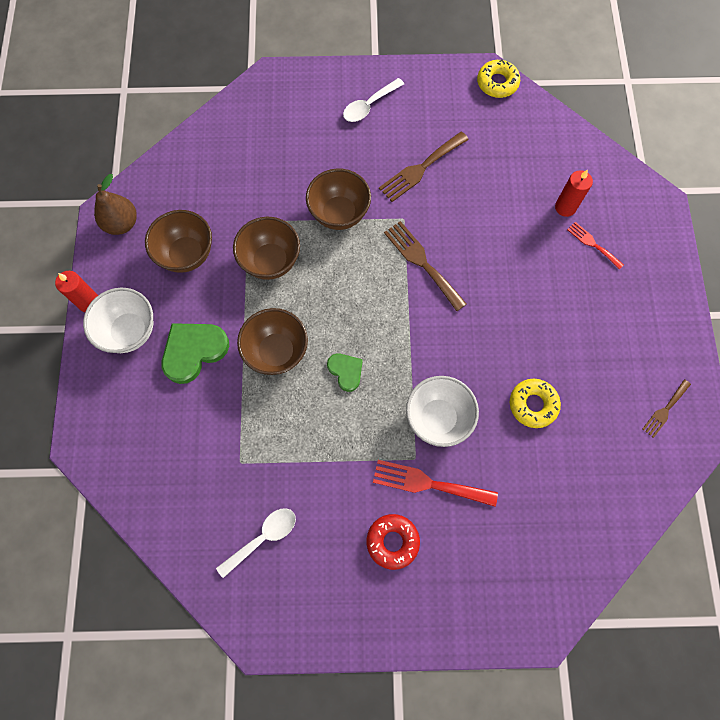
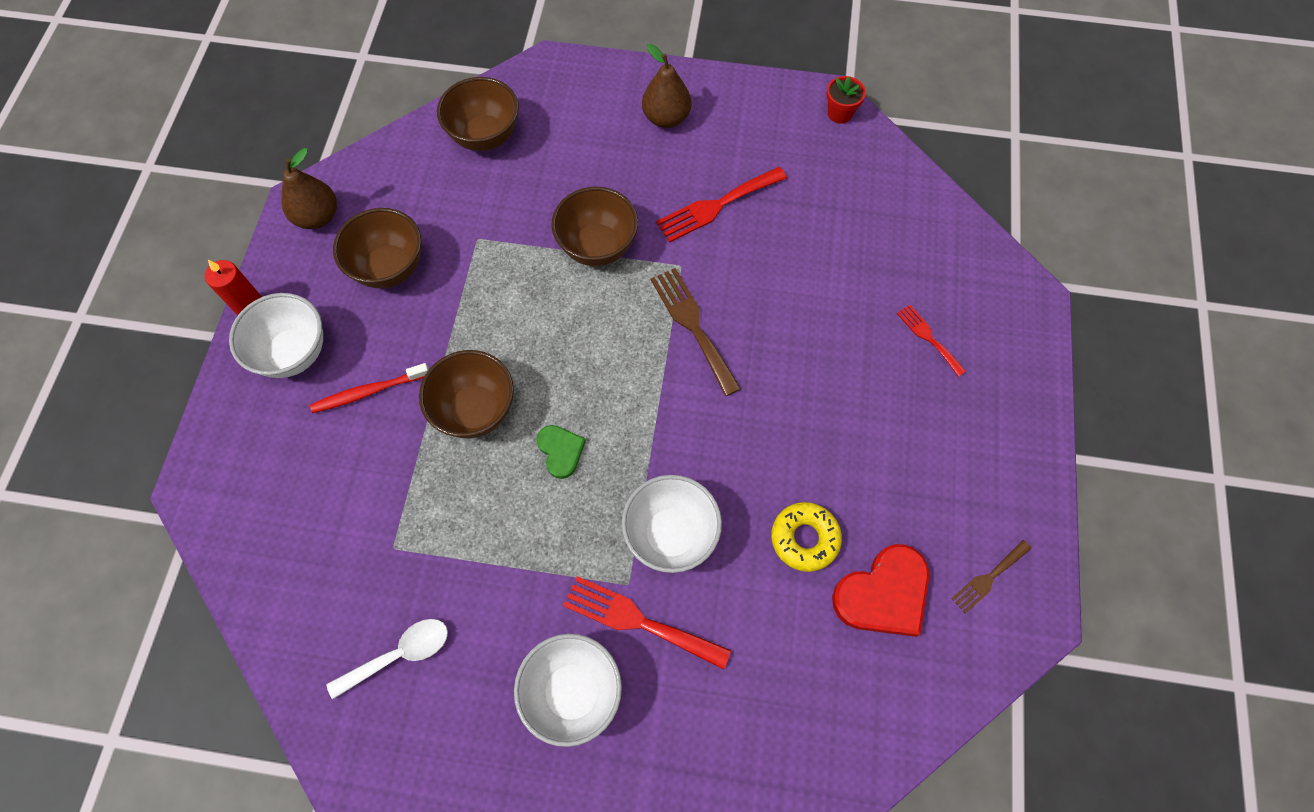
camera: 10 degrees right, 5 degrees down
green heart [162,323,229,384] -> red toothbrush [310,363,429,413]
brown bowl [233,217,300,280] -> brown bowl moved to [437,77,519,151]
white spoon [343,78,404,122] -> brown pear [642,44,691,128]
red donut [367,514,420,570] -> white bowl [514,634,622,747]
brown fork [379,132,469,202] -> red fork [656,167,787,243]
yellow donut [477,59,520,98] -> red flower pot [826,76,866,124]
red candle [555,169,593,217] -> none
none -> red heart [832,544,929,637]

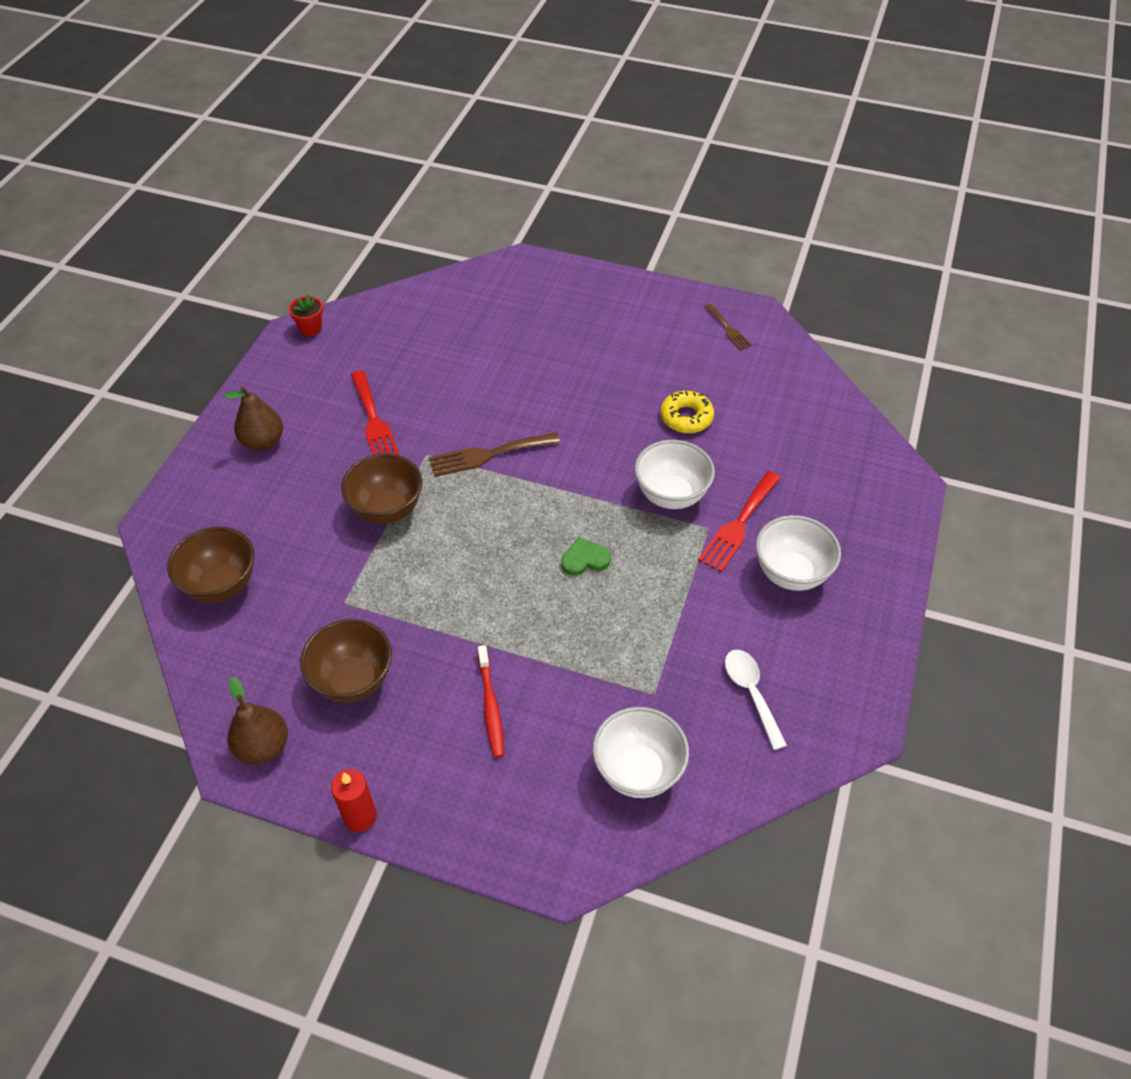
camera: 80 degrees left, 15 degrees down
white bowl [229,293,323,378] -> white bowl moved to [593,707,689,798]
brown bowl [419,350,514,438] -> none
red heart [832,544,929,637] -> none
red fork [897,305,966,377] -> none

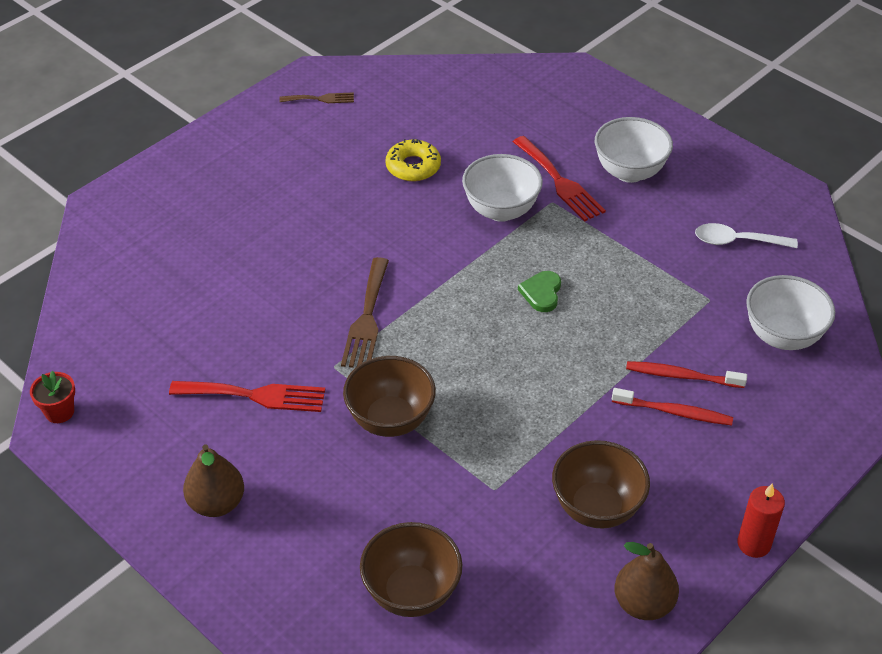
camera: 65 degrees left, 5 degrees down
none -> red toothbrush [626,361,747,388]

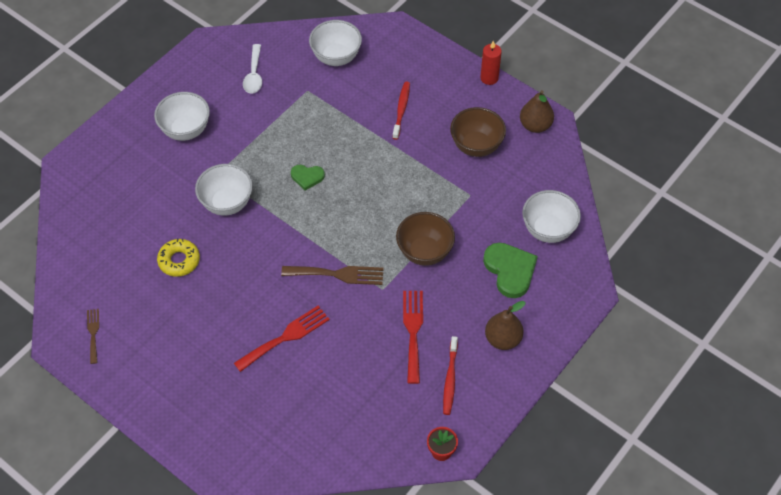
camera: 95 degrees left, 10 degrees up
brown bowl [360,522,463,617] -> white bowl [522,190,581,243]
red fork [513,136,606,222] -> red fork moved to [234,306,330,372]
red toothbrush [626,361,747,388] -> red toothbrush moved to [443,336,458,415]
none -> green heart [483,243,538,298]

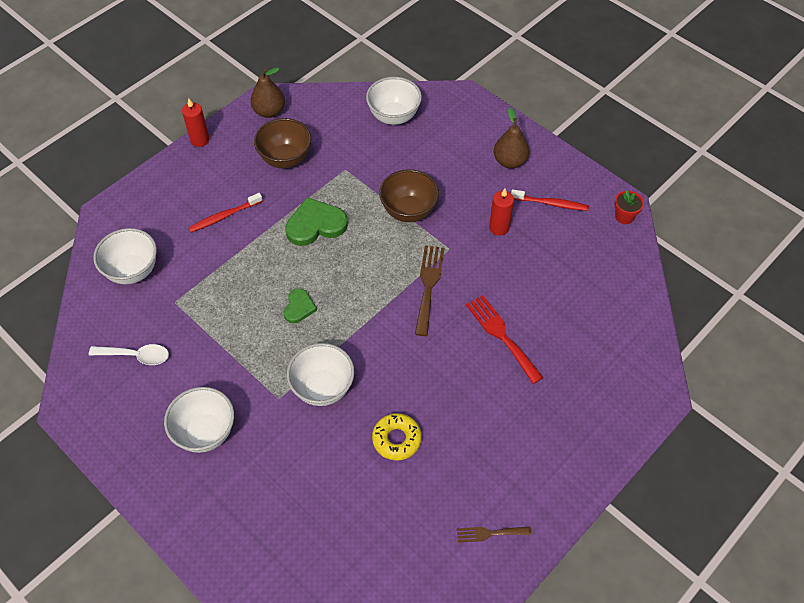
camera: 85 degrees left, 0 degrees up
red toothbrush [392,81,410,140] -> red toothbrush turned 45 degrees counterclockwise [189,193,263,233]
red fork [403,291,423,384] -> red candle [489,189,514,236]
green heart [483,243,538,298] -> green heart moved to [285,197,348,246]

